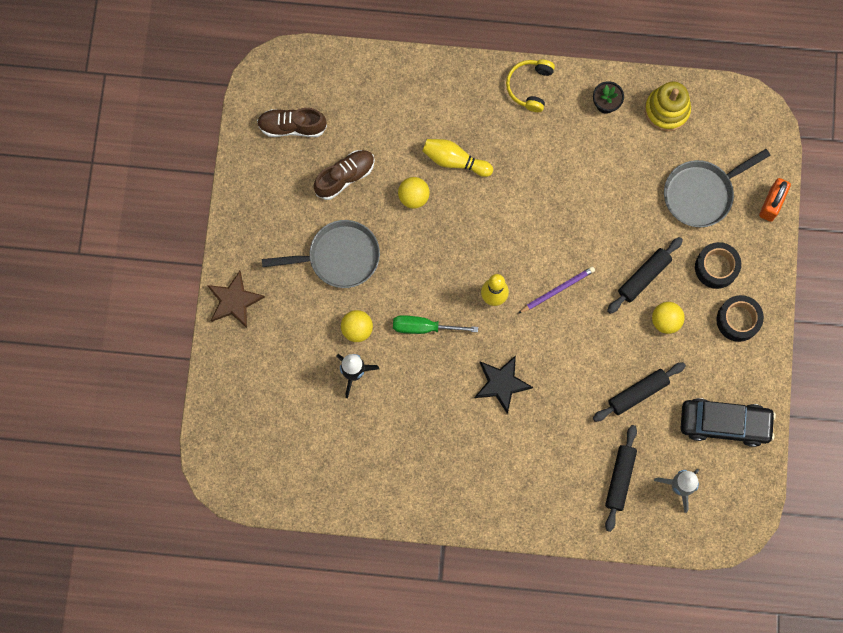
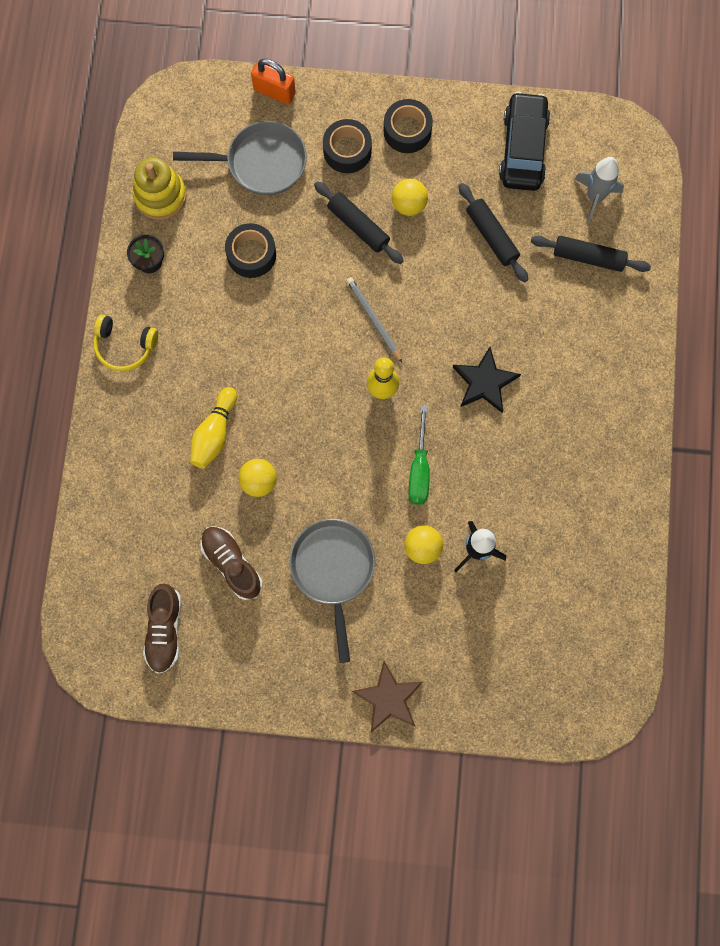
camera: 90 degrees left, 0 degrees up
purple pencil [518,266,595,313] -> grey pencil [347,277,402,362]
grey pan [664,149,771,227] -> grey pan turned 60 degrees counterclockwise [173,121,307,195]
none -> black tape [225,223,276,278]

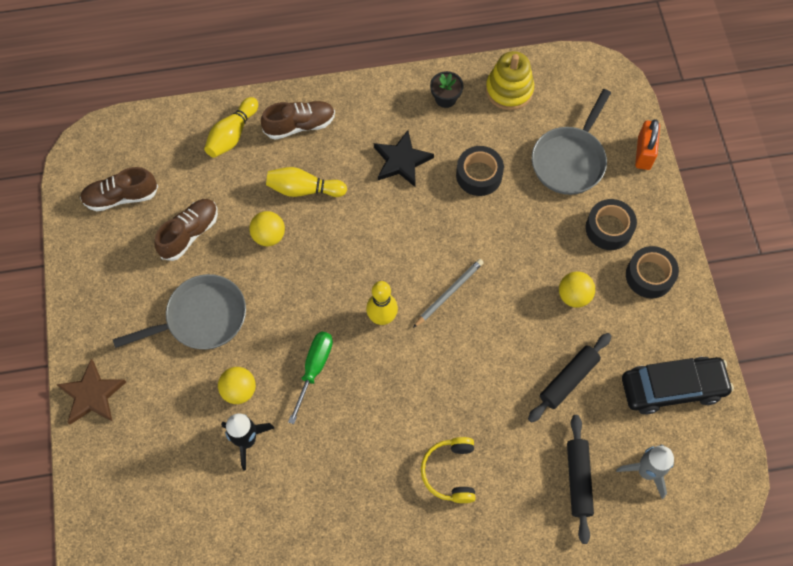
camera: 75 degrees right, 10 degrees down
yellow headphones [93,315,158,372] -> yellow headphones moved to [421,437,475,503]
grey pan [173,121,307,195] -> grey pan turned 45 degrees clockwise [532,89,611,195]
black rolling pin [314,181,404,264] -> none
green screwdriver [409,406,430,505] -> green screwdriver turned 120 degrees clockwise [288,332,333,424]
black star [453,347,521,413] -> black star moved to [374,130,434,187]
none -> yellow bowling pin [204,97,258,158]
none -> brown shoe [261,101,335,140]

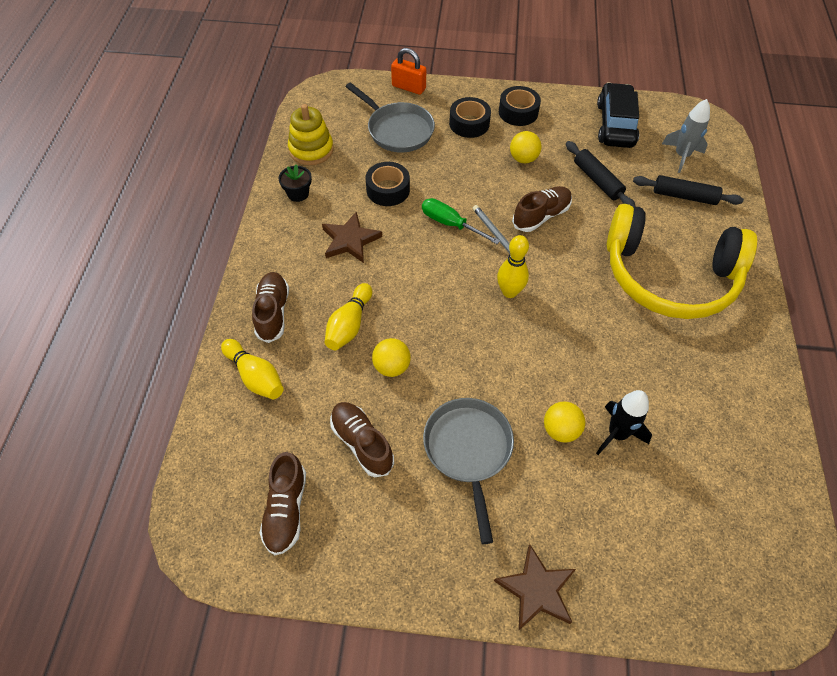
camera: 75 degrees left, 10 degrees down
green screwdriver [288,332,333,424] -> green screwdriver moved to [422,198,500,244]
black star [374,130,434,187] -> brown star [322,211,382,263]
yellow headphones [421,437,475,503] -> yellow headphones [607,204,757,319], size x2.36
none -> brown shoe [512,186,572,232]

